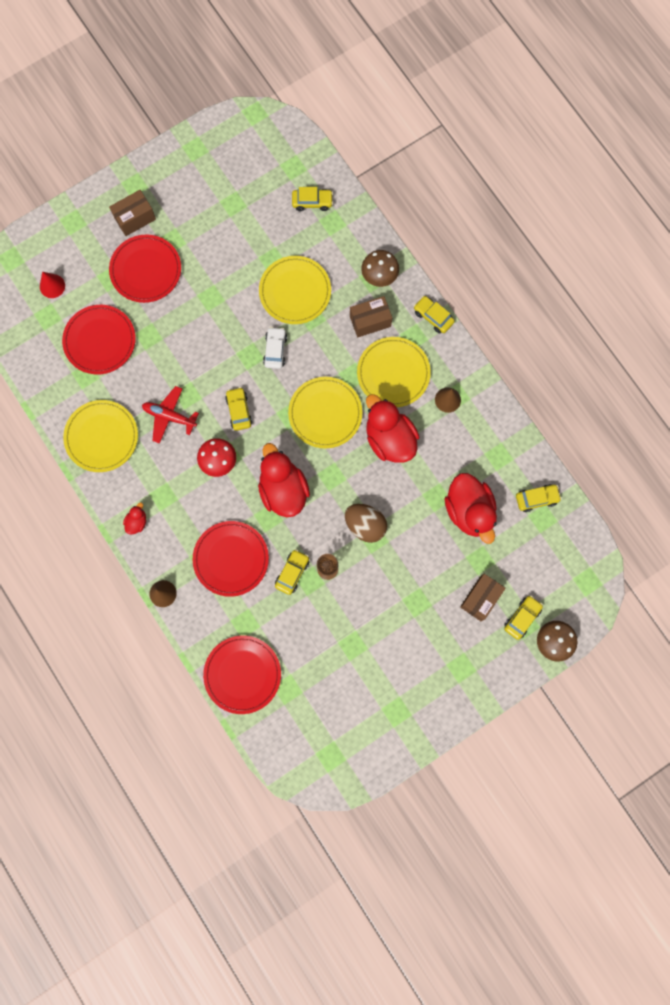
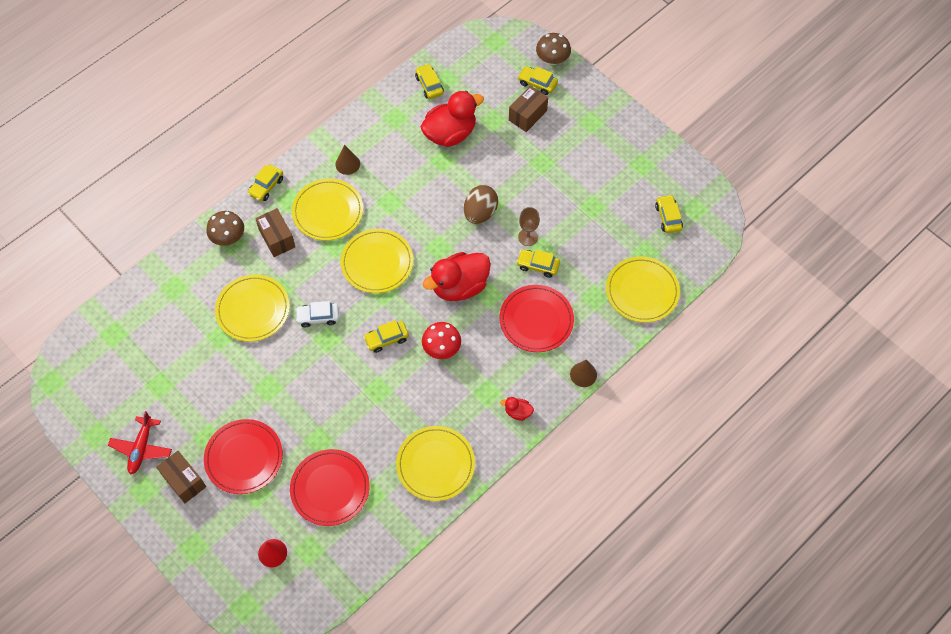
camera: 100 degrees left, 15 degrees down
red plane [142,386,199,444] -> red plane moved to [108,411,172,474]
red plate [203,636,281,714] -> yellow plate [606,257,680,323]
yellow car [292,187,333,211] -> yellow car moved to [655,194,683,233]
red duck [366,394,419,463] -> none
brown box [460,574,506,621] -> brown box turned 75 degrees counterclockwise [509,85,548,132]

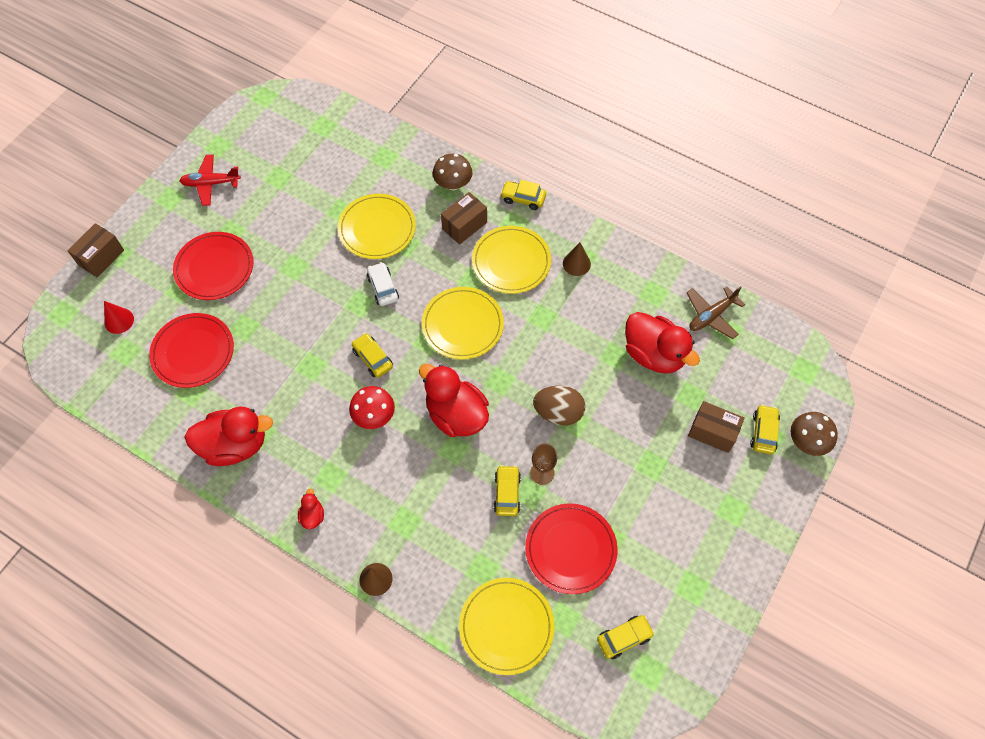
camera: 75 degrees right, 0 degrees up
brown box [156,451,206,503] -> brown box moved to [67,223,124,277]
yellow plate [396,426,475,501] -> red duck [184,407,273,466]
yellow car [415,64,444,99] -> brown plane [686,286,745,339]
red plate [500,285,574,352] -> red plate moved to [525,503,617,594]

